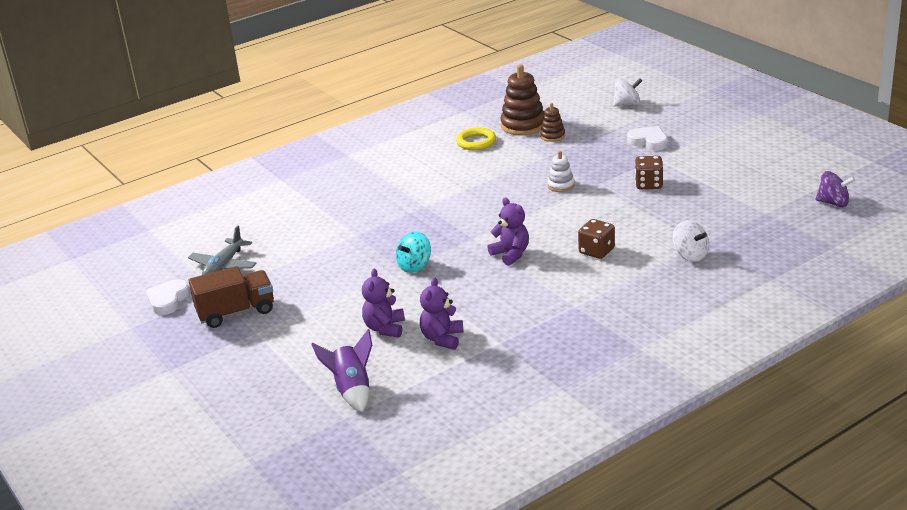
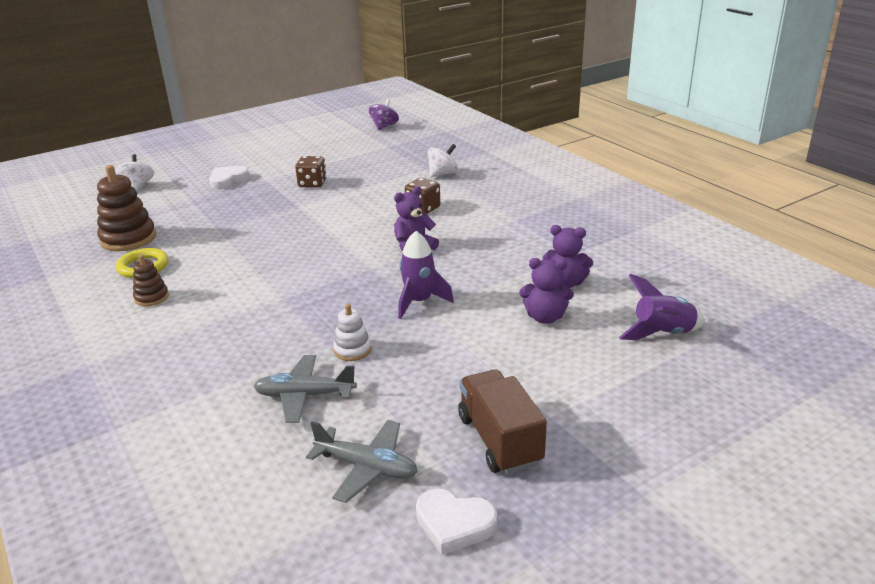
camera: 90 degrees left, 0 degrees up
turquoise spinning top [396,232,431,273] -> purple rocket [398,231,454,319]
brown stacking toy [540,103,565,142] -> brown stacking toy moved to [133,255,169,306]
white stacking toy [548,151,575,192] -> white stacking toy moved to [333,304,371,361]
none -> grey plane [253,355,357,423]

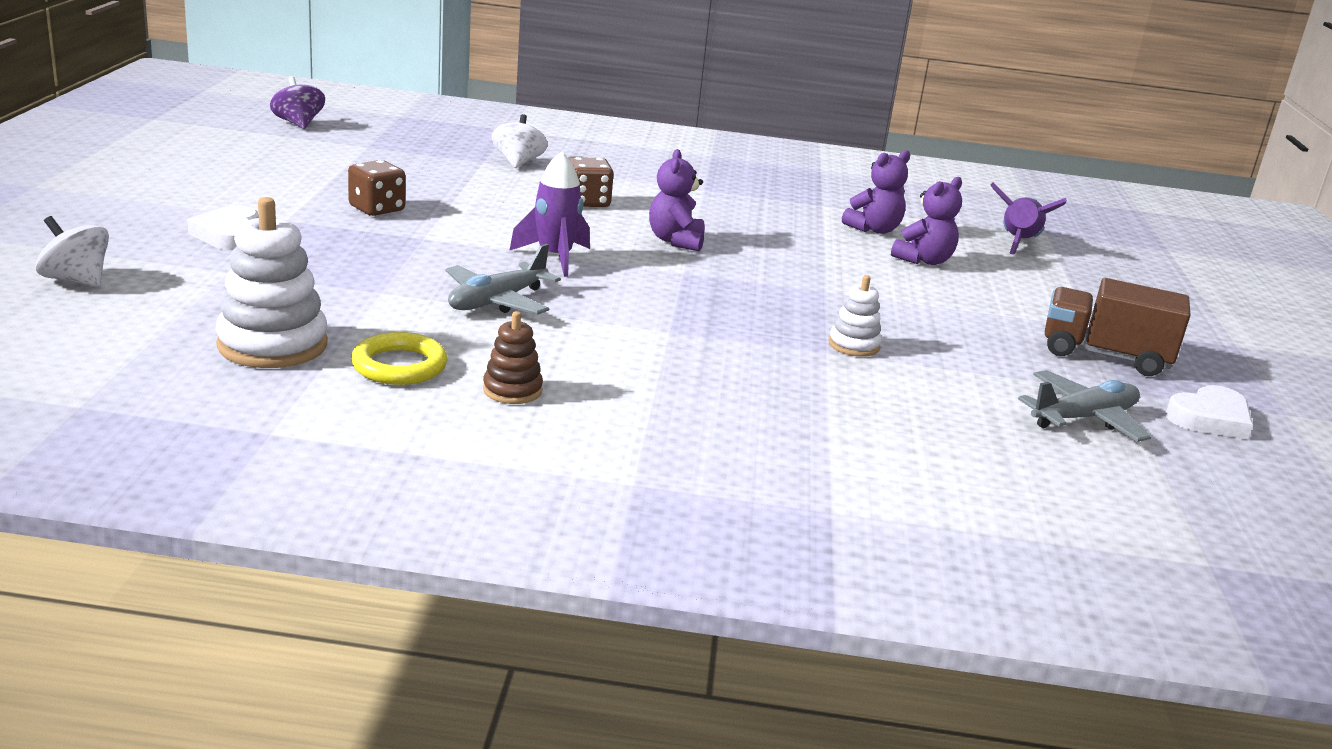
camera: 55 degrees left, 5 degrees down
brown stacking toy [97,165,156,251] -> white stacking toy [215,197,328,368]
grey plane [253,355,357,423] -> grey plane moved to [445,244,561,315]
purple rocket [398,231,454,319] -> purple rocket moved to [509,151,590,277]

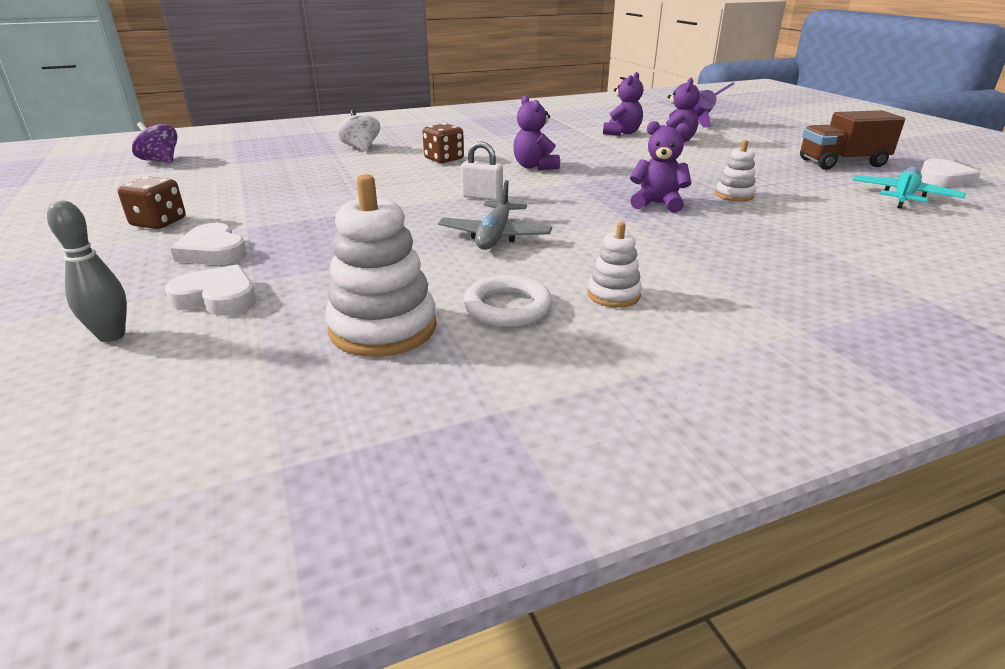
camera: 25 degrees left, 5 degrees up
white spinning top [36,216,109,287] -> grey bowling pin [47,200,127,342]
brown dice [348,160,405,216] -> brown dice moved to [118,177,186,229]
yellow ring [351,332,447,385] -> white ring [464,275,553,327]
brown stacking toy [483,311,543,404] -> white stacking toy [587,222,642,308]
purple rocket [509,151,590,277] -> white padlock [461,141,503,201]
grey plane [1018,370,1151,442] -> turquoise plane [853,167,966,209]
none -> white heart [165,264,256,316]
none -> purple teddy bear [630,121,691,213]

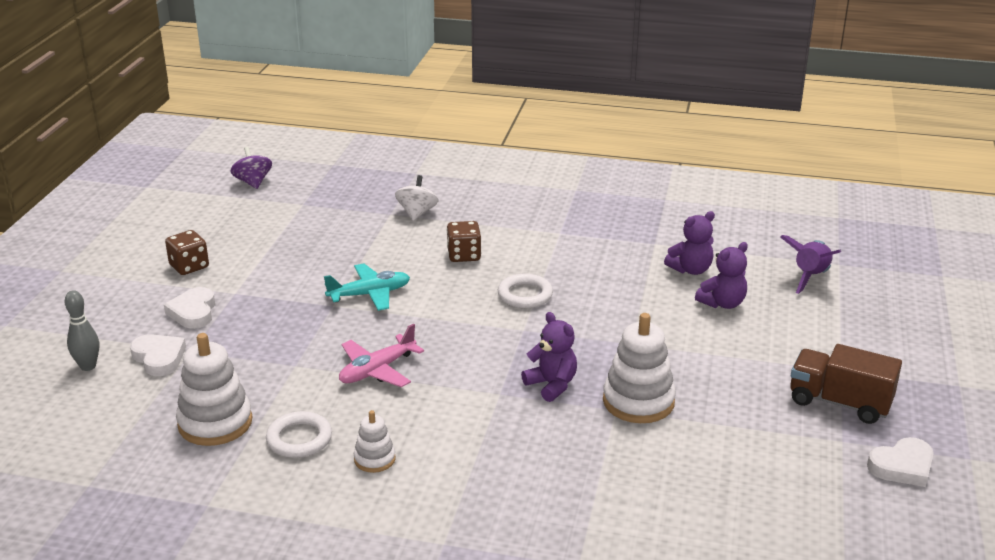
camera: 35 degrees right, 0 degrees up
grey plane [438,180,552,250] -> pink plane [339,323,424,387]
white padlock [461,141,503,201] -> none
purple teddy bear [513,95,560,170] -> white ring [498,274,553,308]
white stacking toy [715,140,756,201] -> white stacking toy [603,313,676,423], size x1.84
turquoise plane [853,167,966,209] -> turquoise plane moved to [324,263,410,311]

